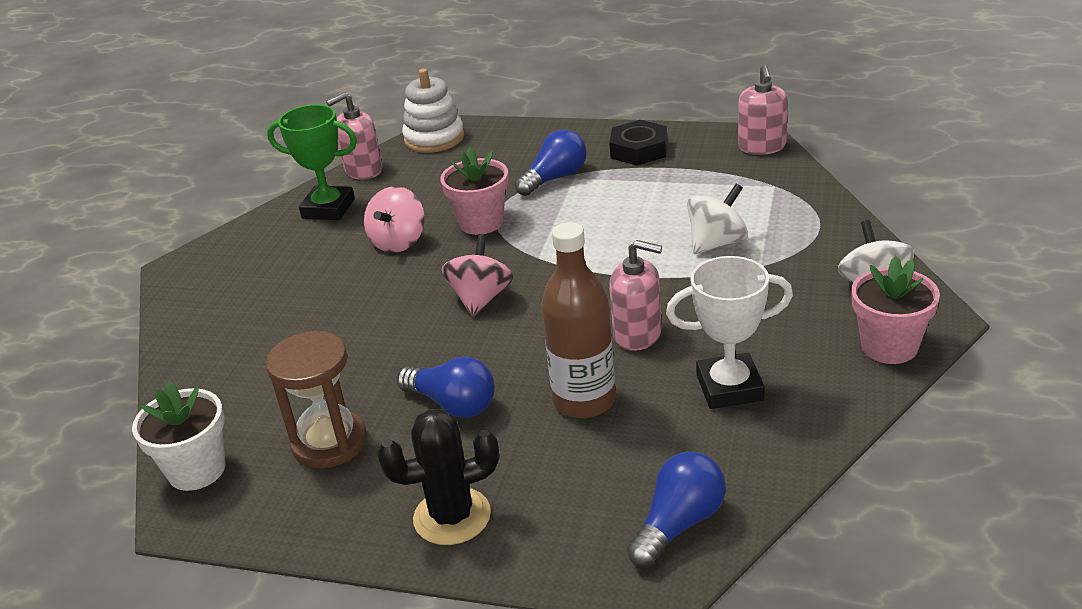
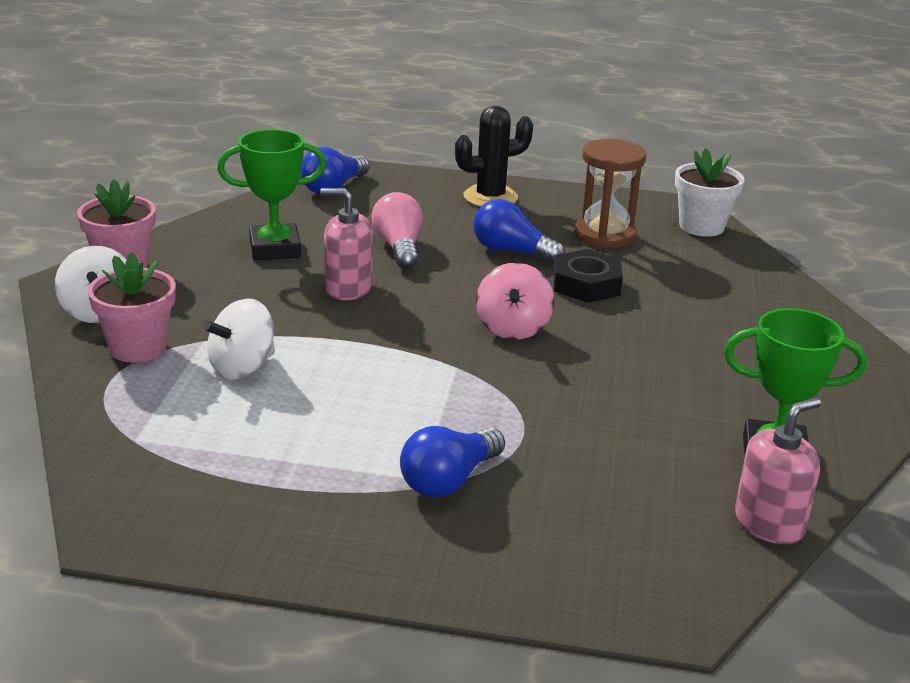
camera: 170 degrees right, 5 degrees down
pink spinning top [364,186,425,253] -> none
white stacking toy [402,69,464,153] -> none
pink flower pot [440,147,509,235] -> pink flower pot moved to [88,252,176,363]
brown bottle [541,222,616,418] -> pink light bulb [371,192,423,269]
black nut [609,120,667,166] -> black nut moved to [553,249,623,303]
white trophy [666,256,793,409] -> green trophy [217,129,326,260]
pink soap dispenser [738,65,788,155] -> none

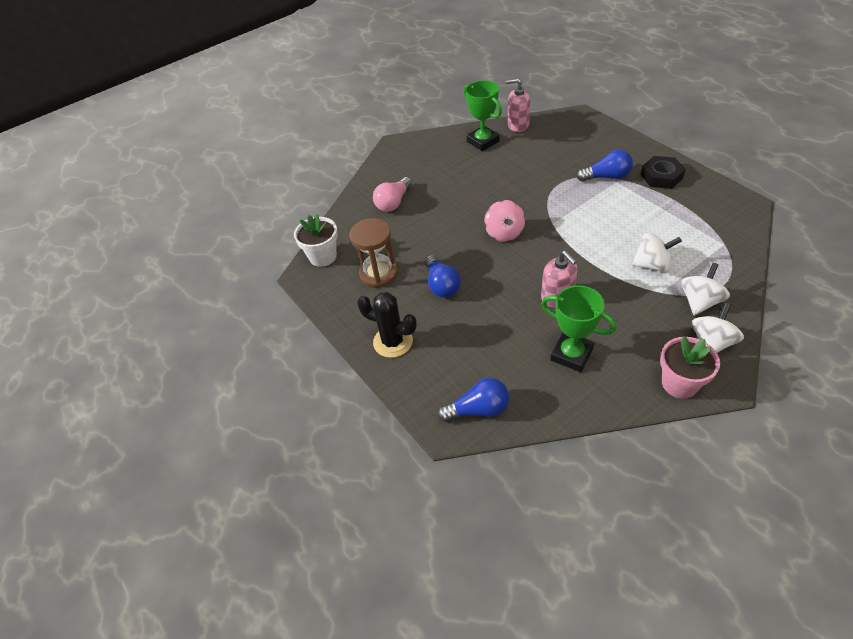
camera: 130 degrees left, 20 degrees up
pink flower pot [88,252,176,363] -> white spinning top [681,263,730,316]
pink light bulb [371,192,423,269] -> pink light bulb moved to [373,177,412,212]
pink spinning top [476,263,554,340] -> pink spinning top turned 120 degrees clockwise [484,200,525,242]
black nut [553,249,623,303] -> black nut moved to [641,156,686,189]

